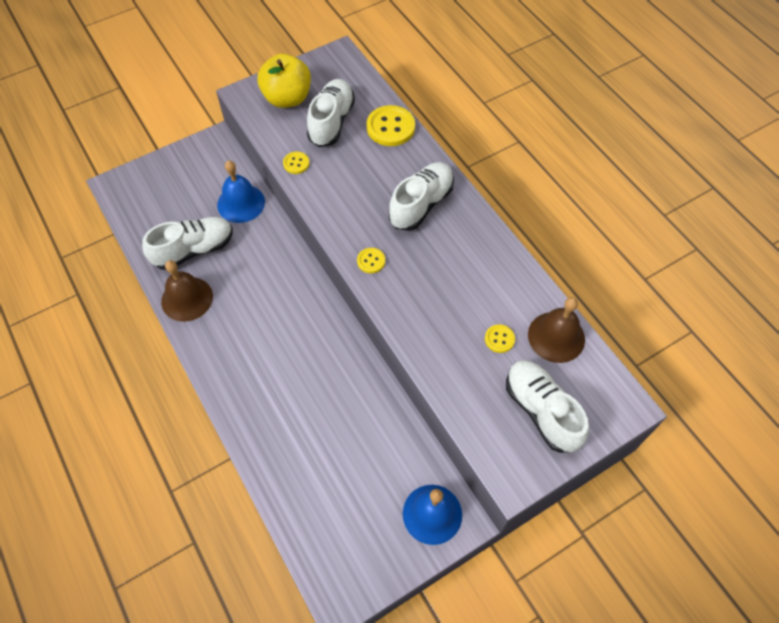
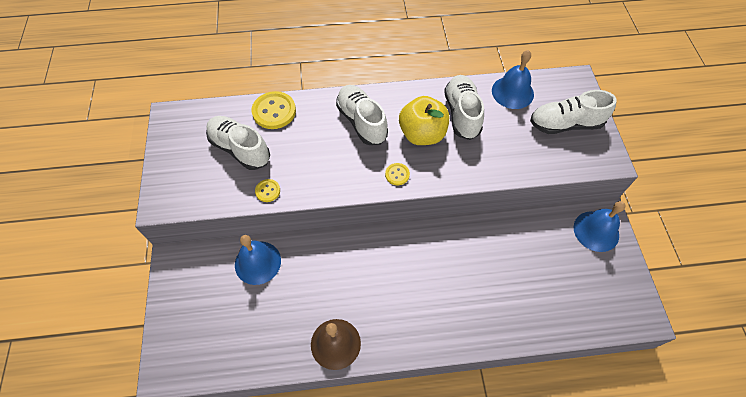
camera: 65 degrees left, 0 degrees up
white shoe [142,217,233,270] -> white shoe moved to [444,75,484,140]
yellow apple [257,54,311,108] -> yellow apple moved to [399,96,449,145]
yellow button [485,324,515,353] -> none
brown bell [528,297,585,363] -> blue bell [492,50,534,109]

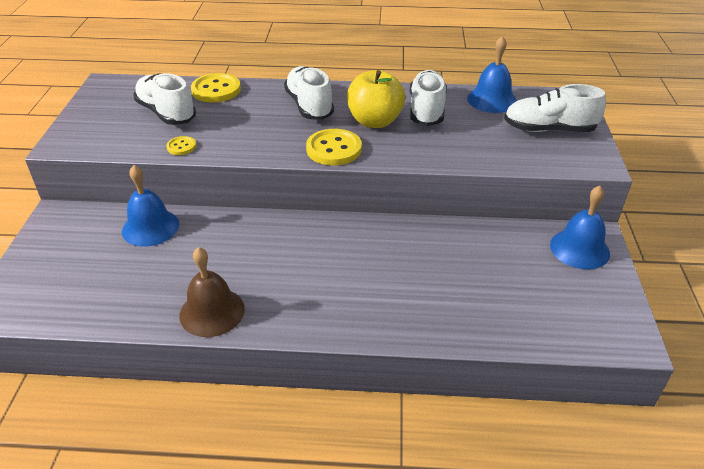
camera: 10 degrees right, 20 degrees down
yellow button [385,163,410,185] -> yellow button [306,129,362,165], size x1.91

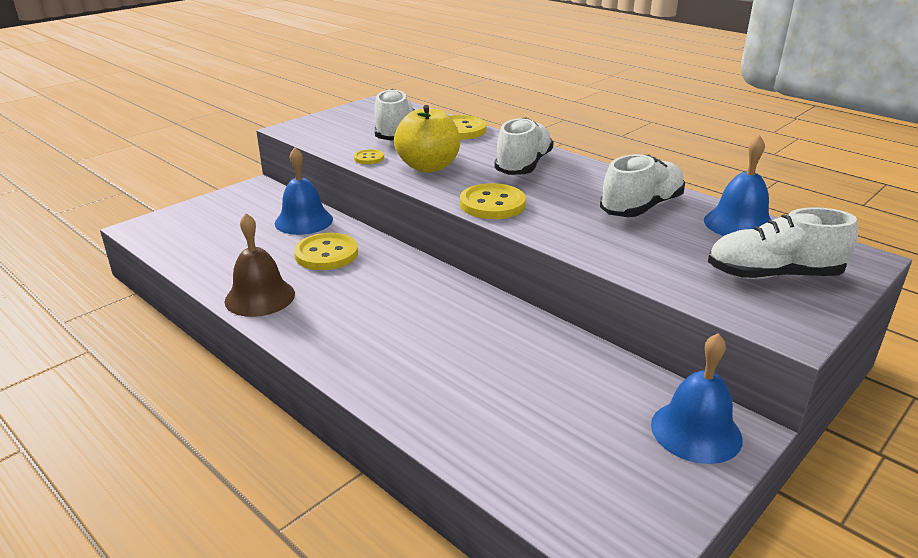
camera: 40 degrees right, 10 degrees down
yellow apple [347,70,405,128] -> yellow apple moved to [394,105,460,173]
white shoe [504,84,606,132] -> white shoe turned 45 degrees counterclockwise [708,207,858,279]
none -> yellow button [294,233,358,270]

